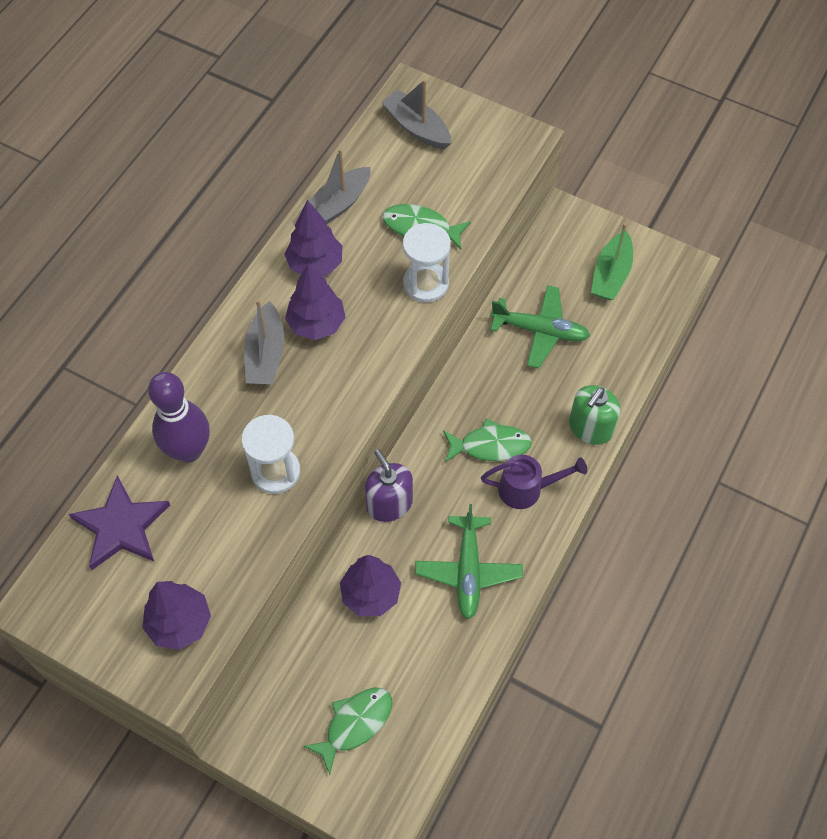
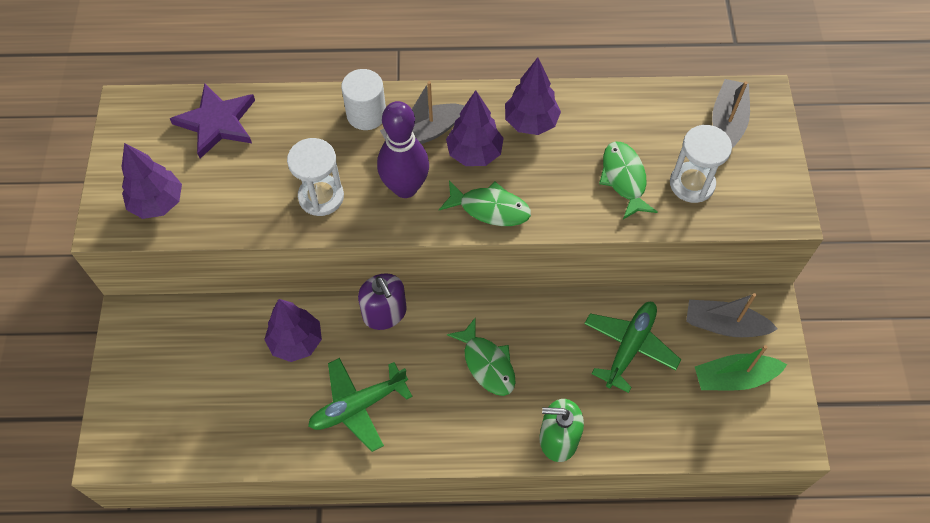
camera: 60 degrees right, 0 degrees up
purple bowling pin [148,372,210,463] -> purple bowling pin moved to [377,101,429,198]
grey boat [299,148,371,224] -> grey boat moved to [686,293,778,337]
green fish [303,687,392,775] -> green fish moved to [439,180,531,226]
purple soap dispenser [365,449,413,522] -> purple soap dispenser turned 120 degrees clockwise [358,274,407,330]
white hourglass [403,223,451,303] -> white hourglass moved to [670,125,732,203]
purple watering can [481,455,587,509] -> none
green plane [490,285,590,368] -> green plane turned 135 degrees counterclockwise [584,302,681,393]
none -> white cylinder [341,69,386,130]

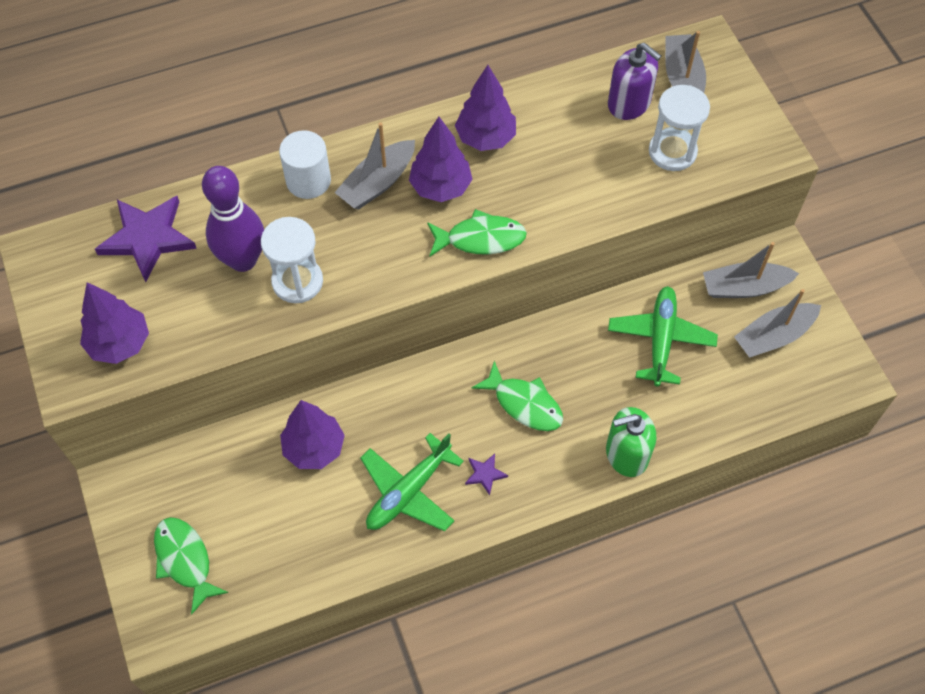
camera: 20 degrees left, 0 degrees up
purple soap dispenser [358,274,407,330] -> purple soap dispenser moved to [608,43,661,120]
purple bowling pin [377,101,429,198] -> purple bowling pin moved to [202,166,264,272]
green fish [599,142,658,220] -> green fish moved to [154,517,229,615]
green boat [695,345,787,390] -> grey boat [734,289,821,358]
none -> purple star [465,454,508,495]

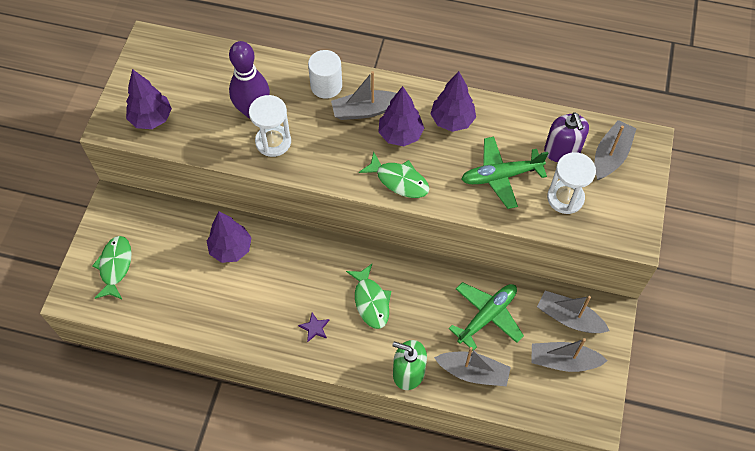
camera: 35 degrees right, 0 degrees up
purple star [95,196,197,282] -> none
green plane [360,433,464,531] -> green plane moved to [461,137,548,209]
none -> grey boat [434,347,511,387]

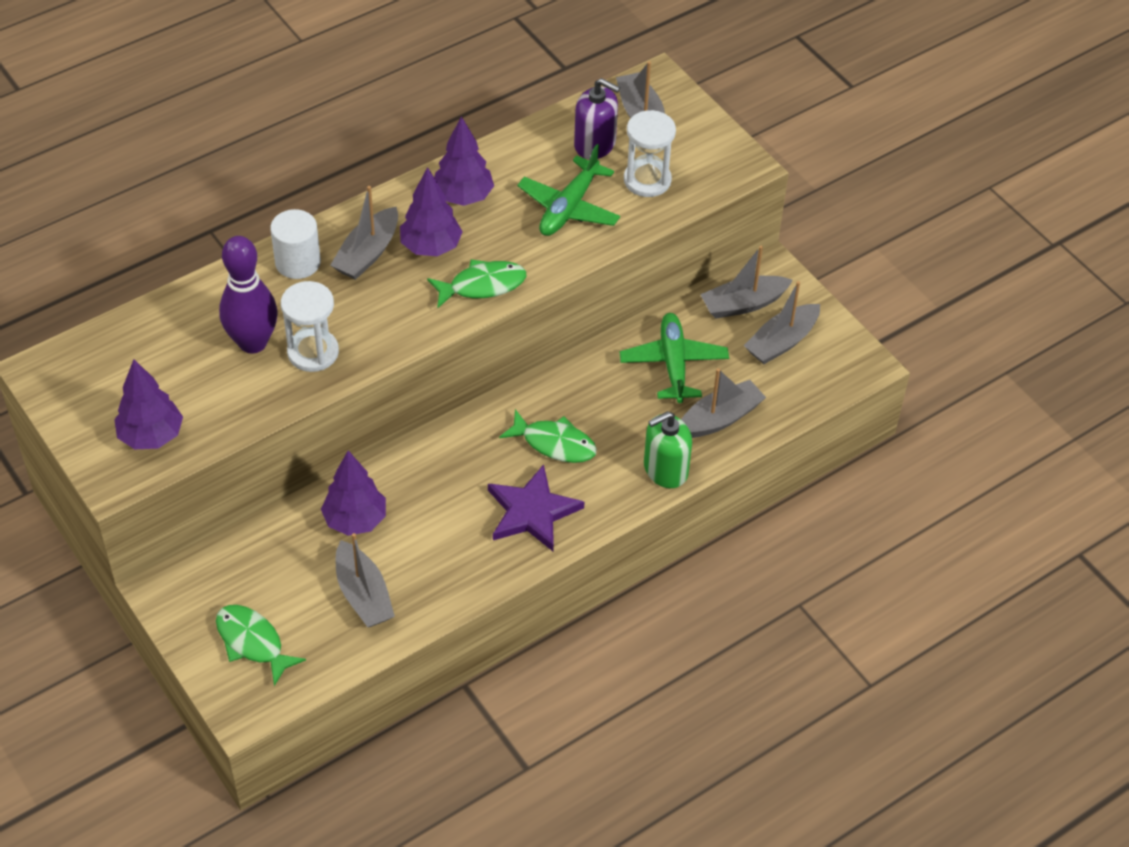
camera: 50 degrees left, 10 degrees down
purple star [298,313,330,342] -> purple star [488,464,584,551], size x2.25
none -> grey boat [336,533,395,627]

